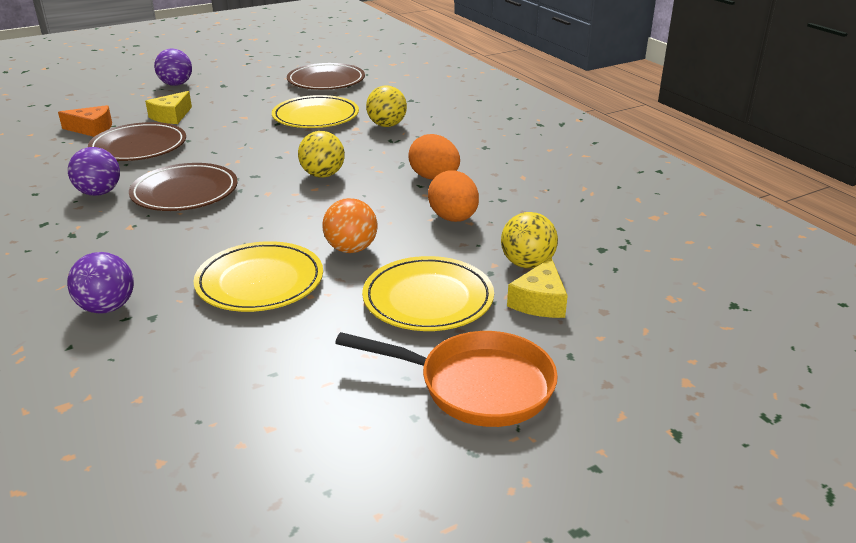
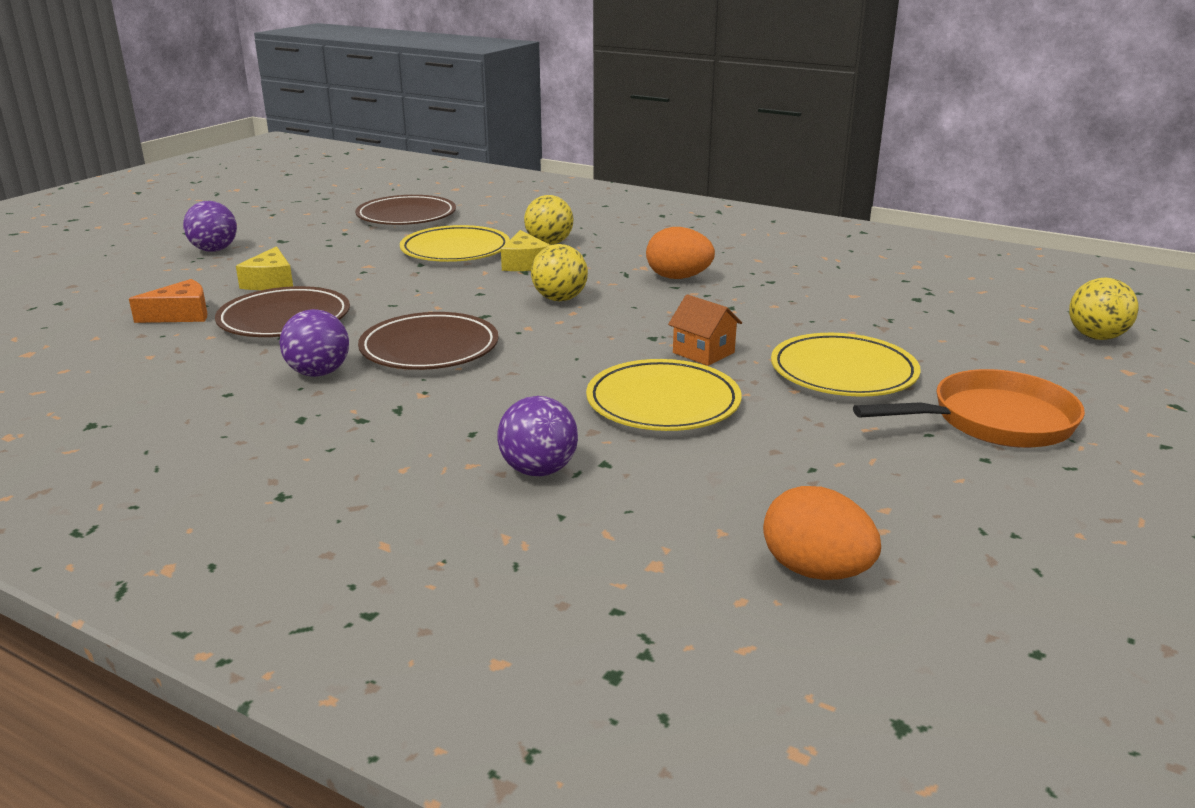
camera: 30 degrees left, 5 degrees down
orange ball [322,198,377,253] -> orange house [668,294,742,366]
orange egg [428,170,479,222] -> orange egg moved to [763,486,881,580]
yellow ball [501,212,558,268] -> yellow ball moved to [1069,278,1139,340]
yellow cheese [507,258,568,318] -> yellow cheese moved to [501,230,550,271]

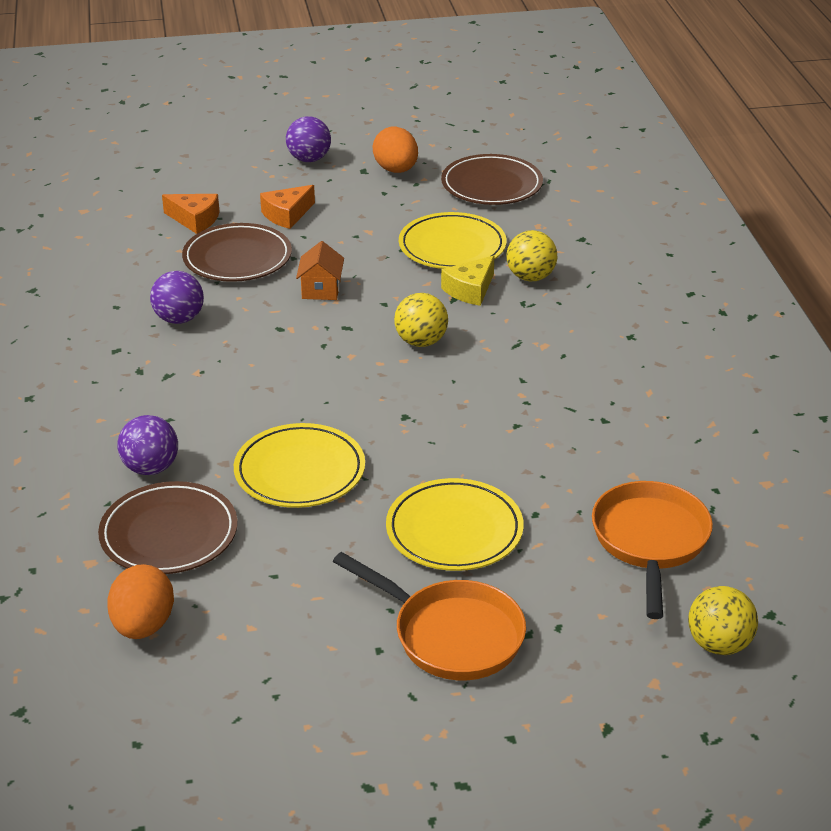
camera: 50 degrees right, 10 degrees up
yellow cheese [236,246,293,290] -> orange cheese [260,185,315,229]
brown plate [358,312,499,370] -> brown plate moved to [98,481,238,574]
orange egg [646,227,715,279] -> orange egg moved to [373,126,418,173]
orange house [668,294,742,366] -> orange house moved to [296,241,344,300]
none -> orange pan [592,481,713,619]

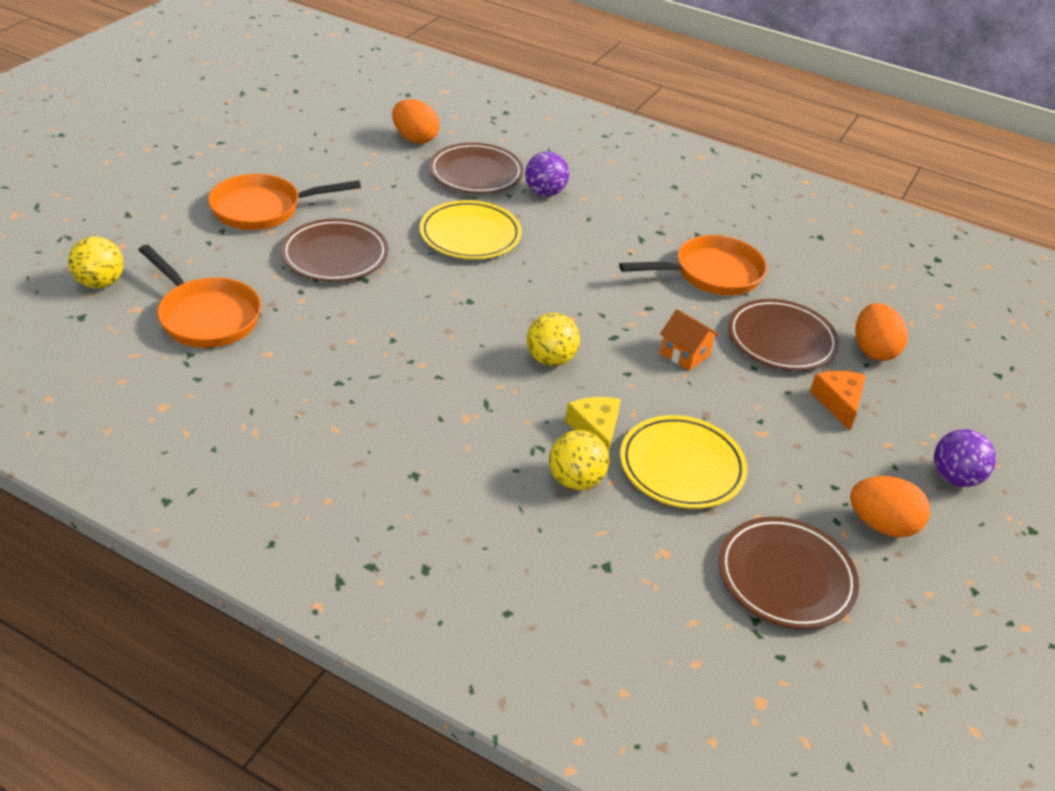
camera: 125 degrees right, 5 degrees up
purple ball [150,271,204,324] -> orange pan [619,235,767,295]
orange cheese [162,194,220,234] -> orange egg [856,303,908,361]
yellow plate [386,478,524,571] -> brown plate [281,219,388,282]

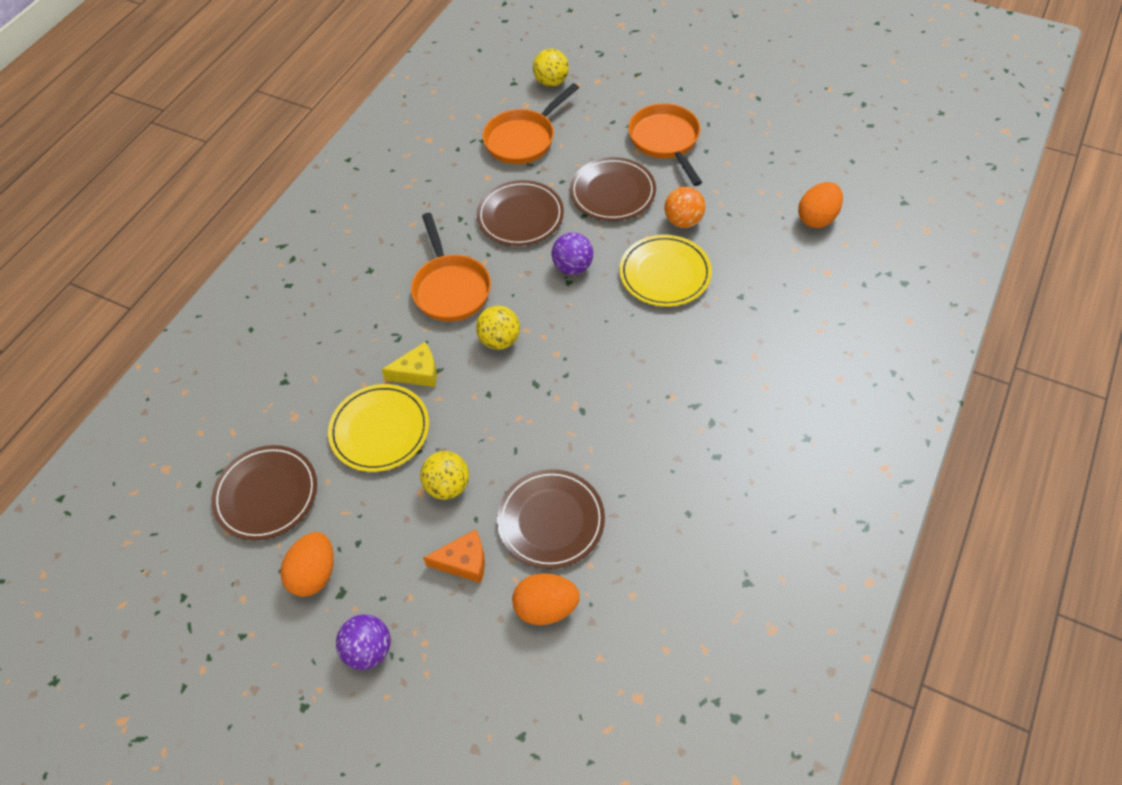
camera: 95 degrees right, 15 degrees up
brown plate [429,143,524,194] -> brown plate moved to [477,180,564,246]
purple ball [525,151,569,196] -> purple ball moved to [552,232,593,275]
yellow ball [549,430,609,490] -> yellow ball moved to [420,451,469,500]
orange pan [619,235,767,295] -> orange pan moved to [411,213,491,322]
orange house [660,309,719,371] -> none
none -> orange ball [664,187,706,228]

